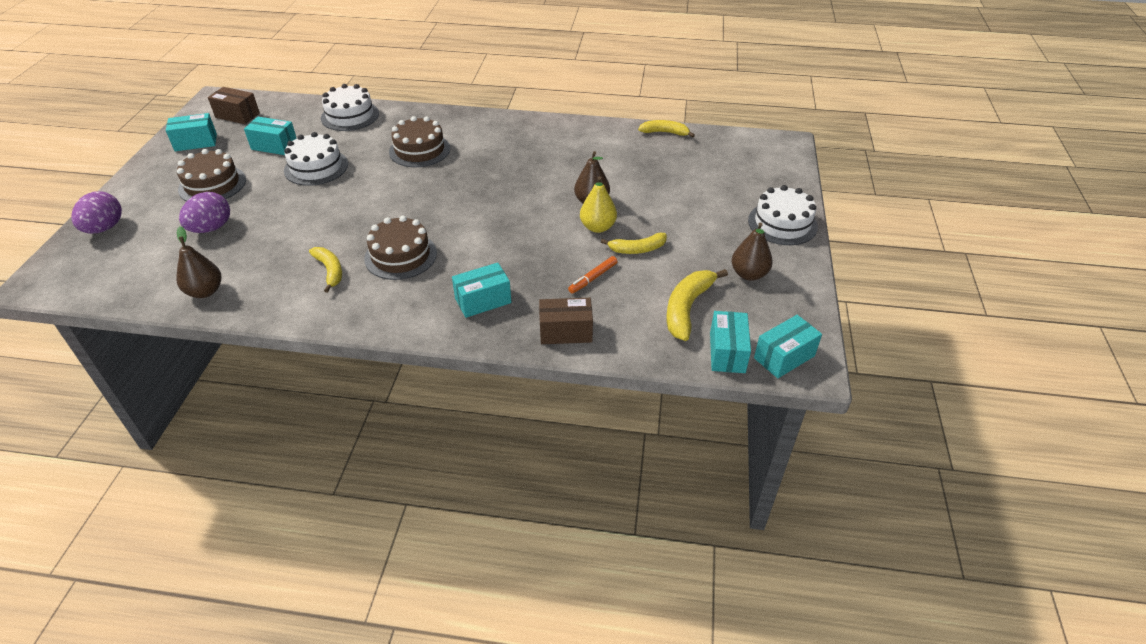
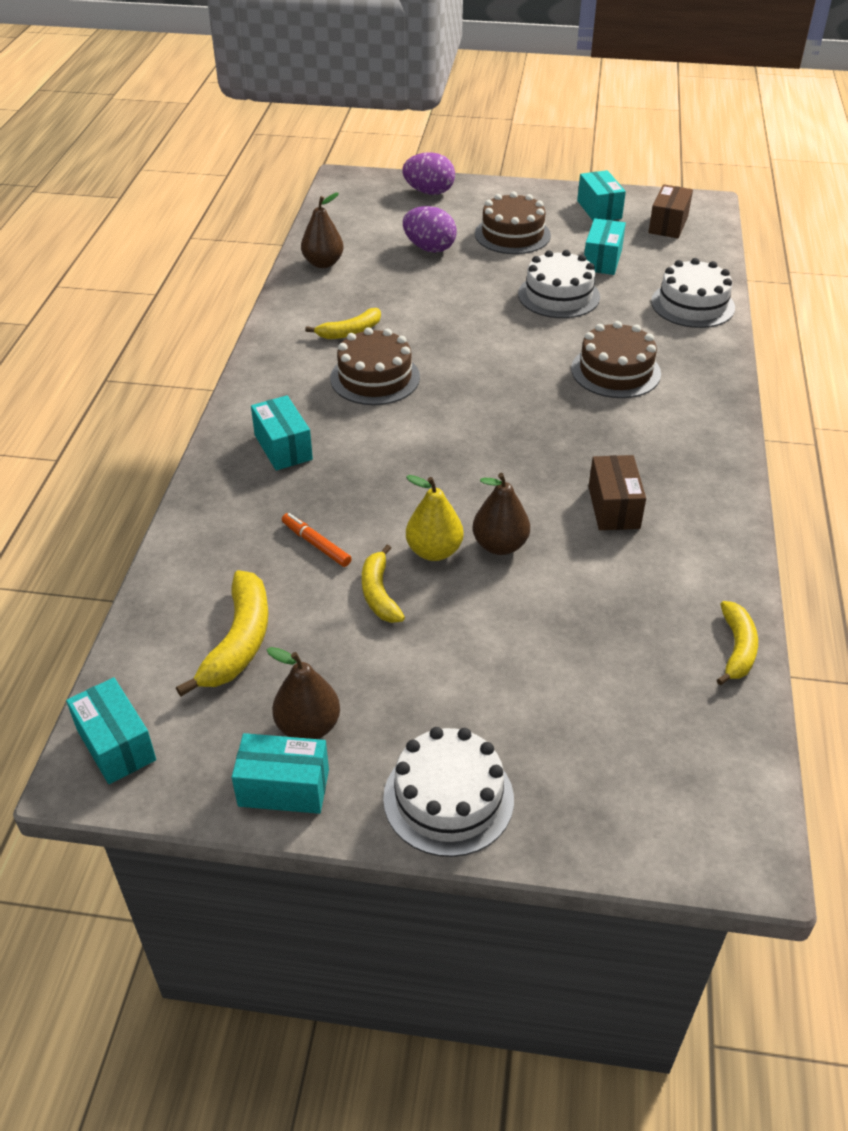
camera: 90 degrees right, 0 degrees up
brown box [539,298,593,344] -> brown box moved to [588,455,646,530]
yellow banana [667,269,728,341] -> yellow banana turned 75 degrees clockwise [176,570,269,696]
turquoise box [710,311,751,373] -> turquoise box moved to [232,733,329,814]

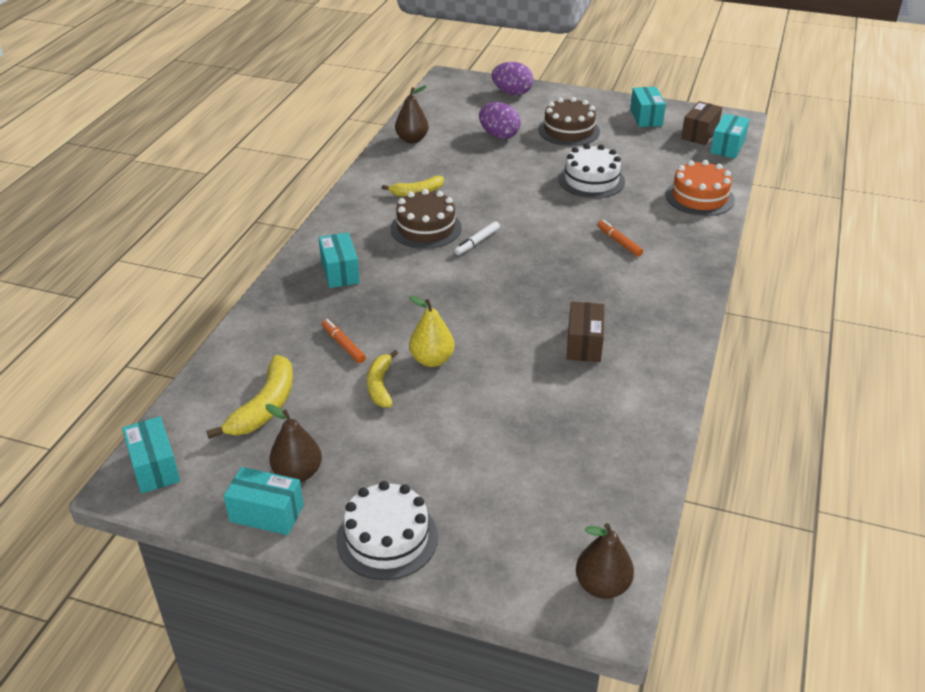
camera: 10 degrees right, 5 degrees down
brown pear [473,473,530,555] -> brown pear moved to [576,523,634,599]
brown cake [571,321,661,398] -> orange marker [597,220,643,257]
turquoise box [584,218,626,275] -> turquoise box moved to [710,114,750,159]
white cake [651,258,735,328] -> orange cake [665,160,735,216]
yellow banana [717,601,758,685] -> none
none -> white marker [454,221,500,255]

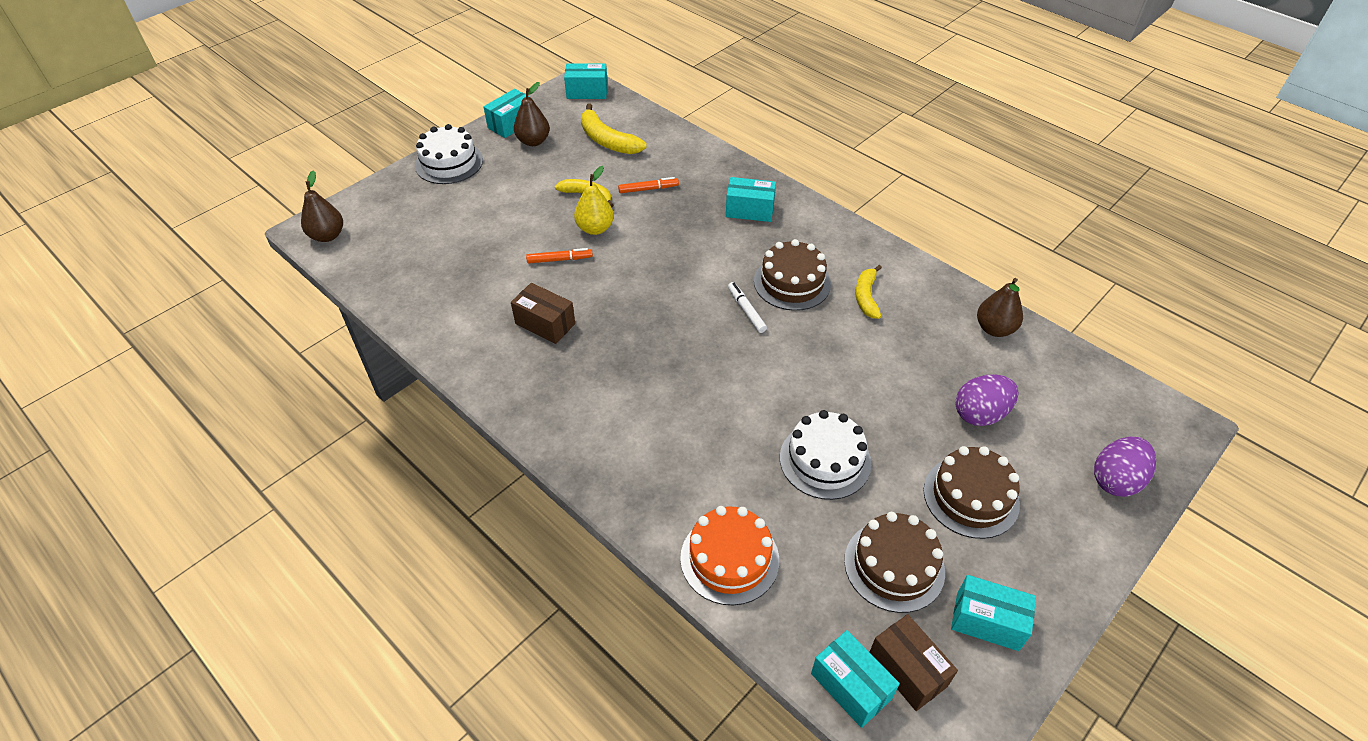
camera: 115 degrees right, 10 degrees up
orange marker [597,220,643,257] -> orange marker moved to [526,248,593,264]
none -> brown cake [844,512,945,613]

